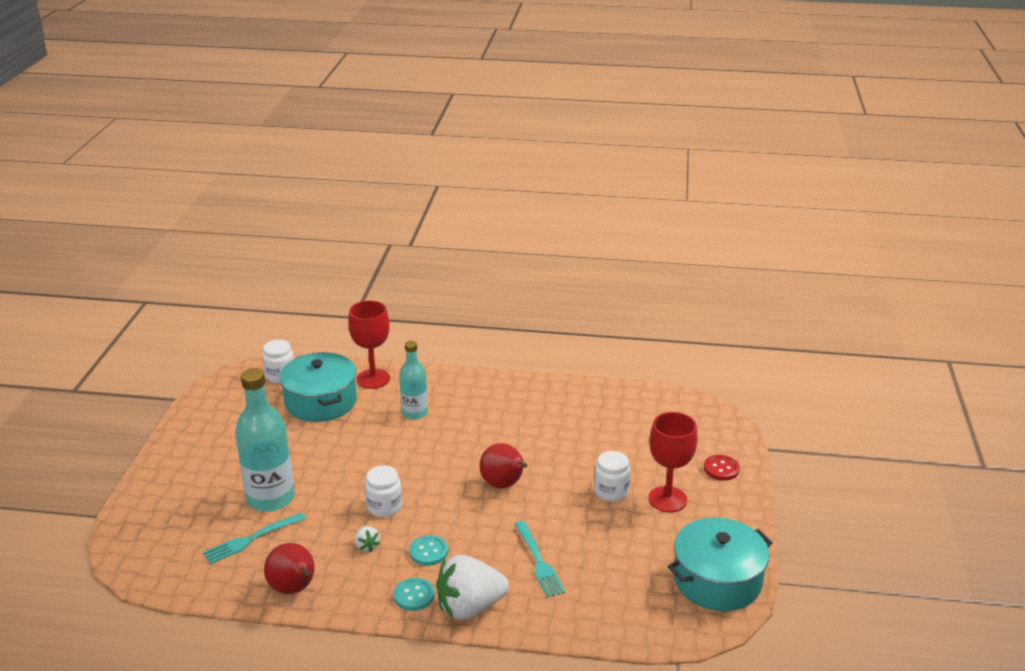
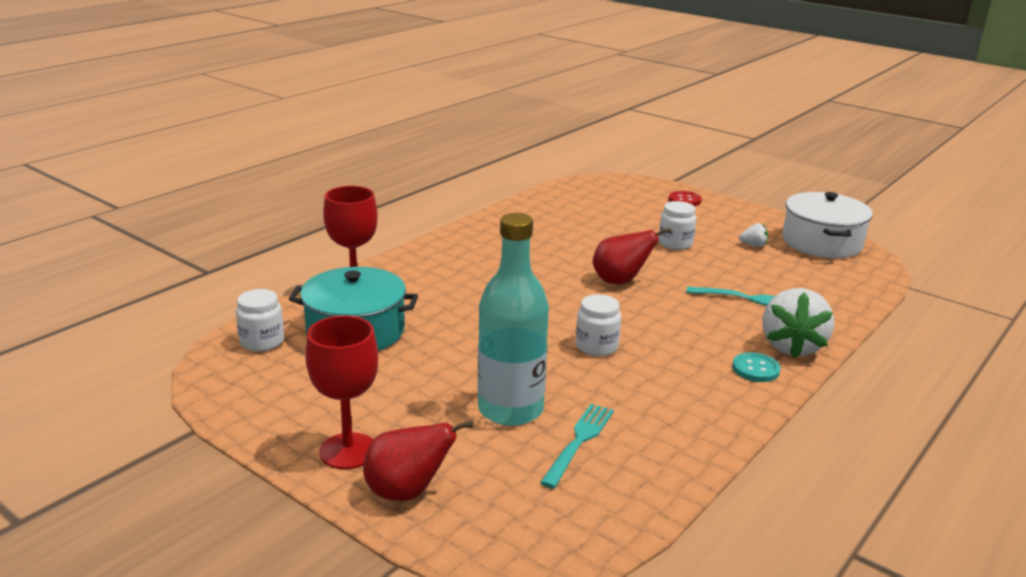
camera: 60 degrees left, 5 degrees down
turquoise fork [203,512,306,564] -> turquoise fork turned 150 degrees counterclockwise [540,404,614,489]
red pear [264,543,315,594] -> red pear moved to [363,420,474,501]
white strawberry [355,526,380,552] -> white strawberry moved to [739,223,768,247]
turquoise bottle [399,341,428,420] -> none
turquoise button [409,535,448,566] -> none
red goblet [648,412,698,512] -> red goblet moved to [305,316,378,469]
turquoise pot [668,517,773,611] -> white pot [782,192,873,258]

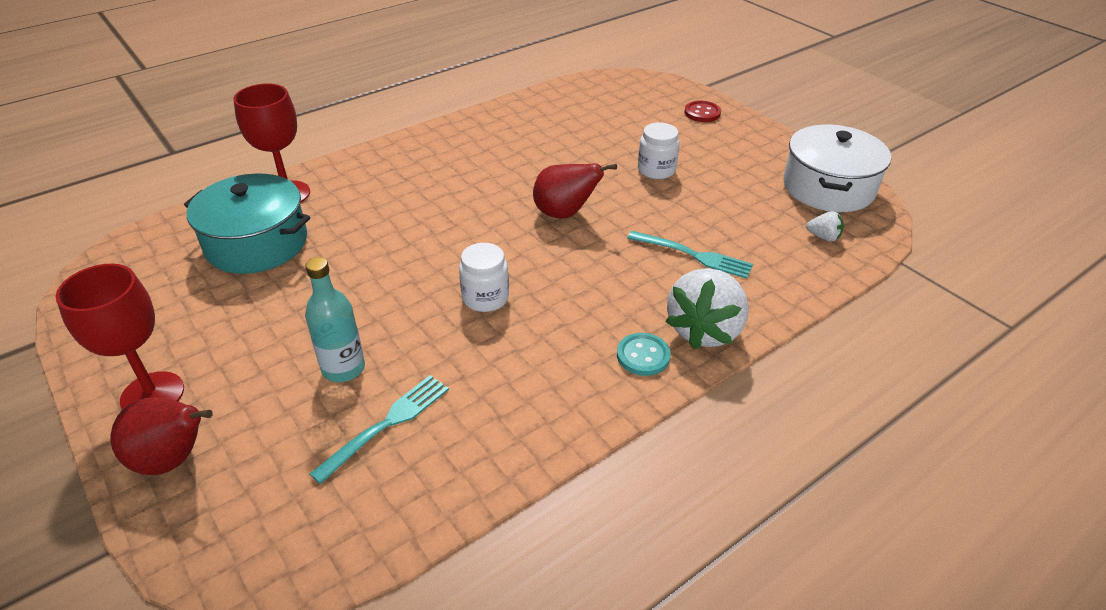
camera: 15 degrees right, 15 degrees up
white jar [236,289,284,352] -> none
turquoise bottle [478,213,549,426] -> turquoise bottle [305,257,365,382], size x0.61
white strawberry [739,223,768,247] -> white strawberry moved to [806,211,844,242]

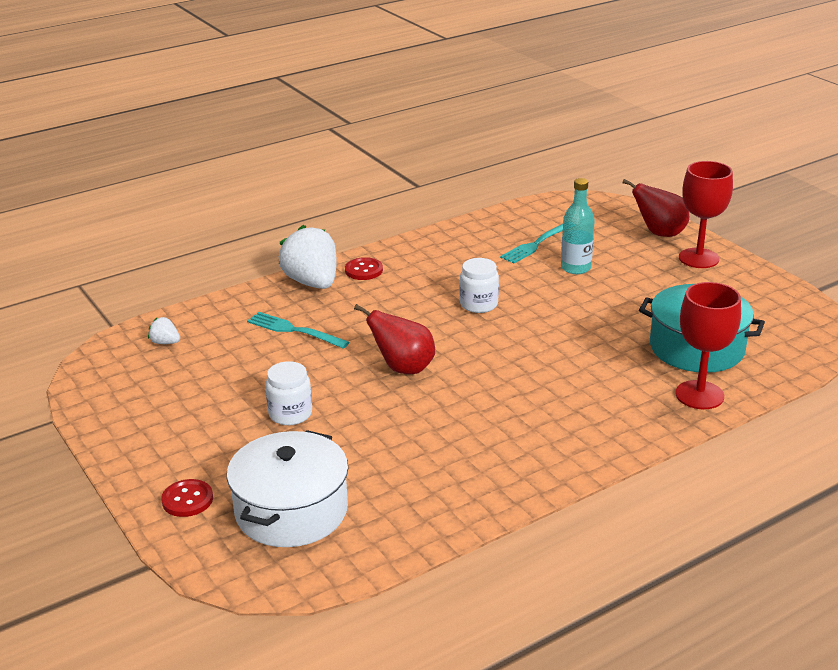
camera: 175 degrees left, 10 degrees down
turquoise button [617,333,671,376] -> red button [345,257,383,280]
white strawberry [665,268,749,349] -> white strawberry turned 60 degrees counterclockwise [279,225,337,289]
white pot [783,124,891,212] -> white pot moved to [227,430,348,547]

